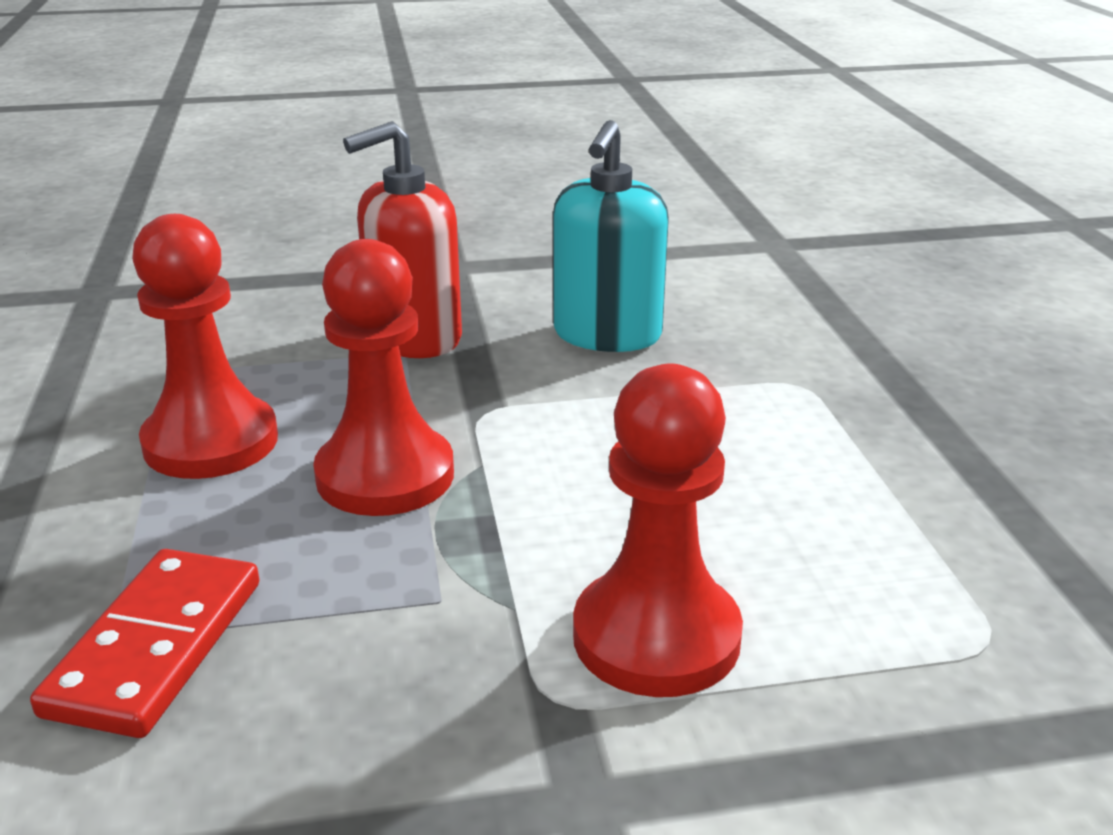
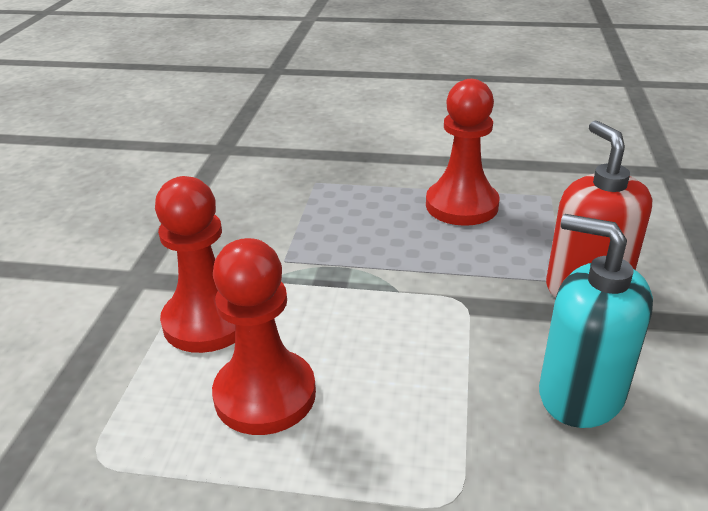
camera: 110 degrees right, 5 degrees up
red domino [30,549,259,738] -> none
red pawn [313,239,454,516] -> red pawn moved to [212,238,316,435]

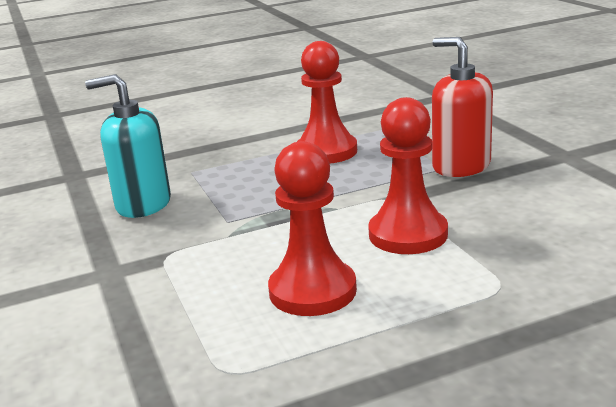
camera: 30 degrees left, 10 degrees down
red pawn [155,176,235,353] -> red pawn moved to [368,97,448,254]
turquoise soap dispenser [539,214,653,428] -> turquoise soap dispenser moved to [85,74,171,218]

